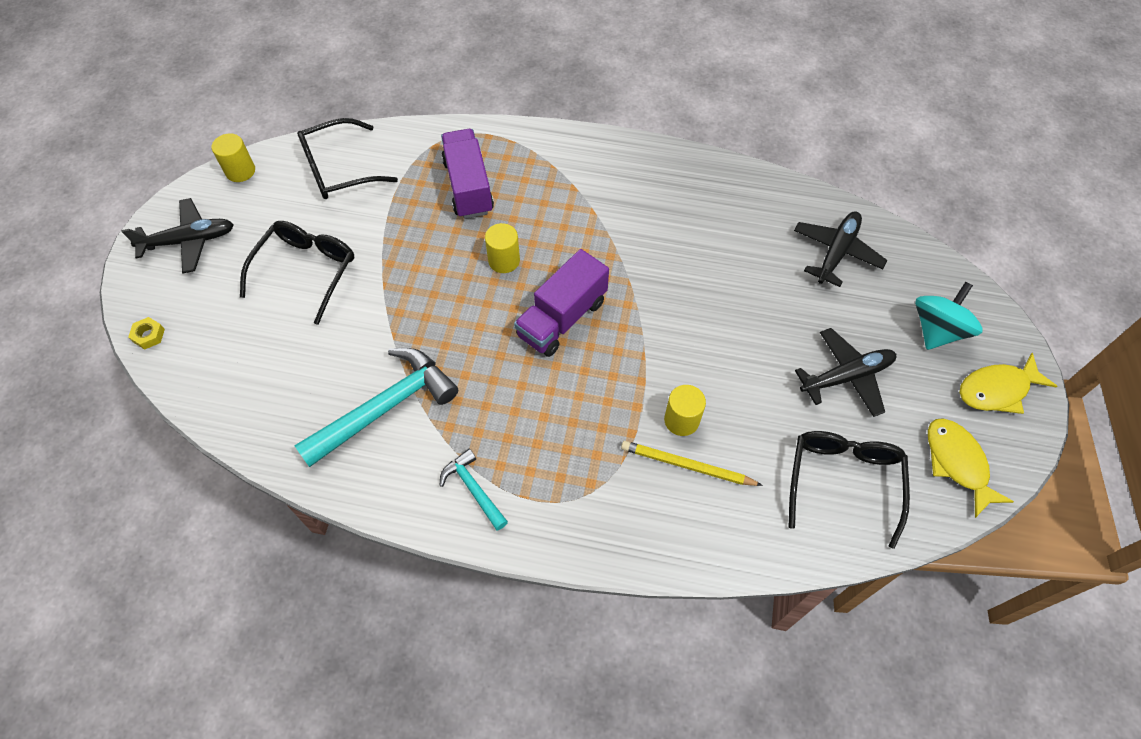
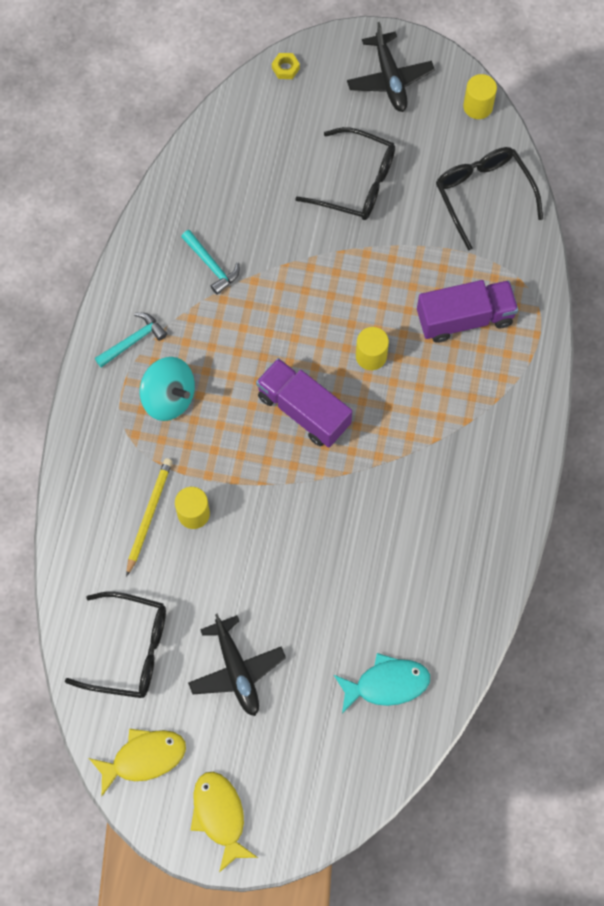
camera: 90 degrees right, 10 degrees up
turquoise hammer [294,348,458,467] -> turquoise hammer [181,230,240,295], size x0.52
black plane [794,211,887,287] -> turquoise fish [334,653,430,714]
turquoise spinning top [915,282,983,350] -> turquoise spinning top moved to [140,357,195,421]

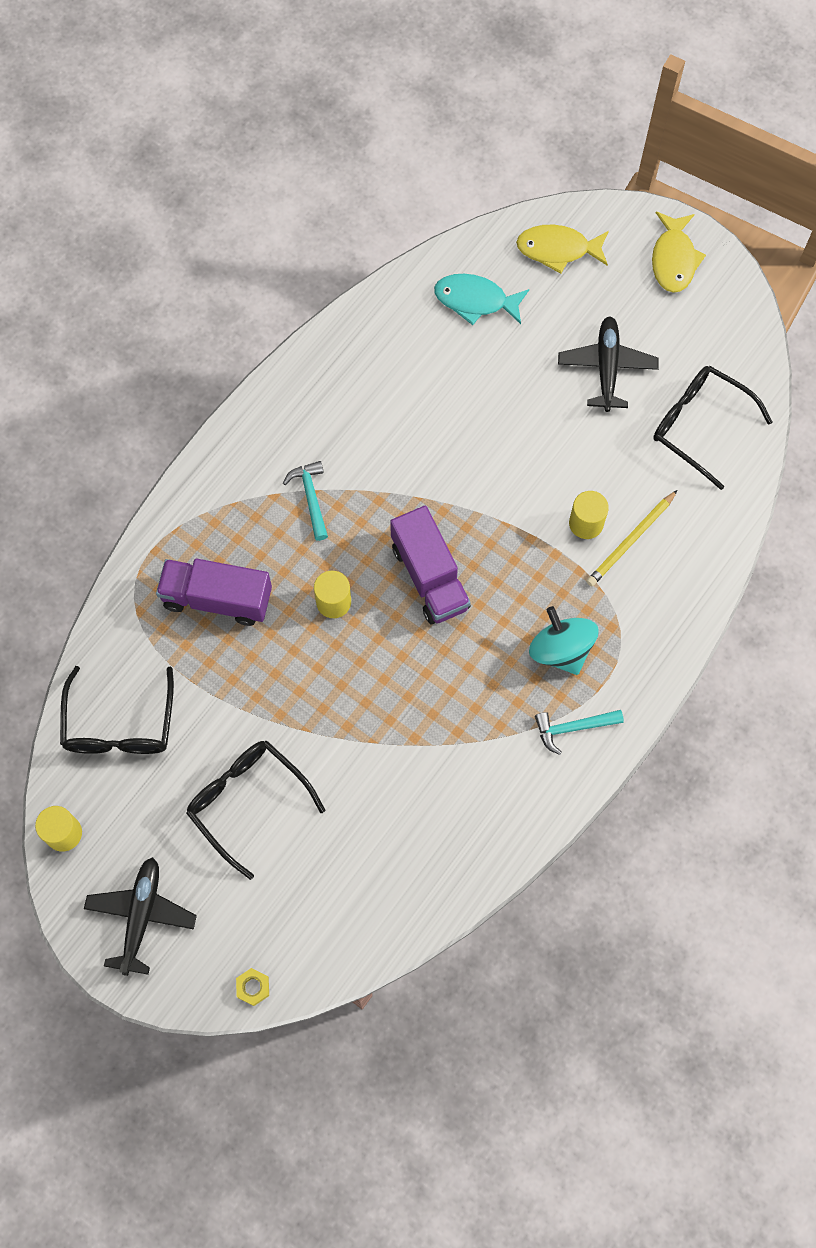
camera: 155 degrees left, 0 degrees up
yellow fish [89,729,186,796] -> yellow fish moved to [516,225,609,274]
turquoise hammer [181,230,240,295] -> turquoise hammer moved to [283,461,328,541]

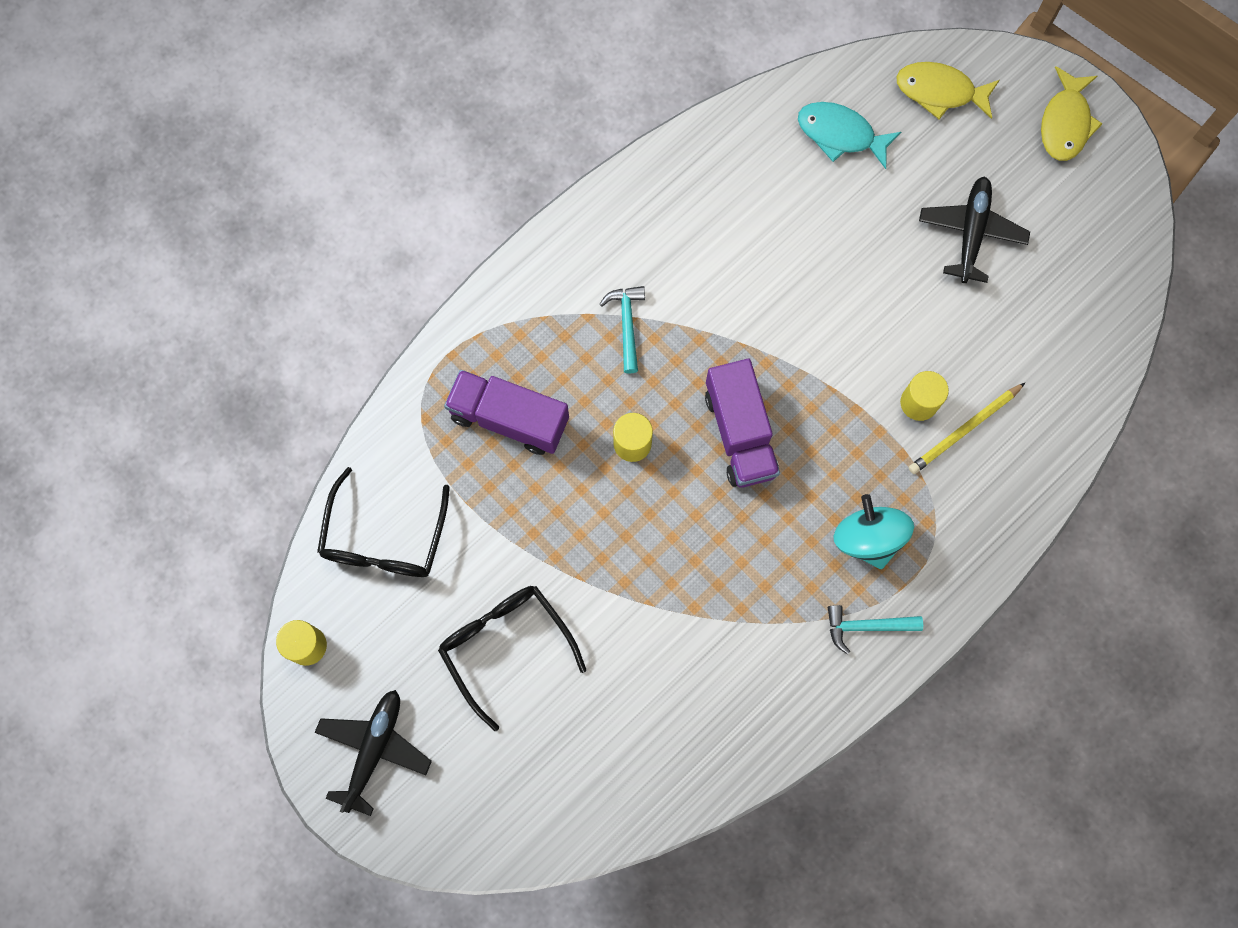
camera: 10 degrees right, 5 degrees up
yellow nut [236,968,269,1006] -> none
black glasses [653,366,772,490] -> none

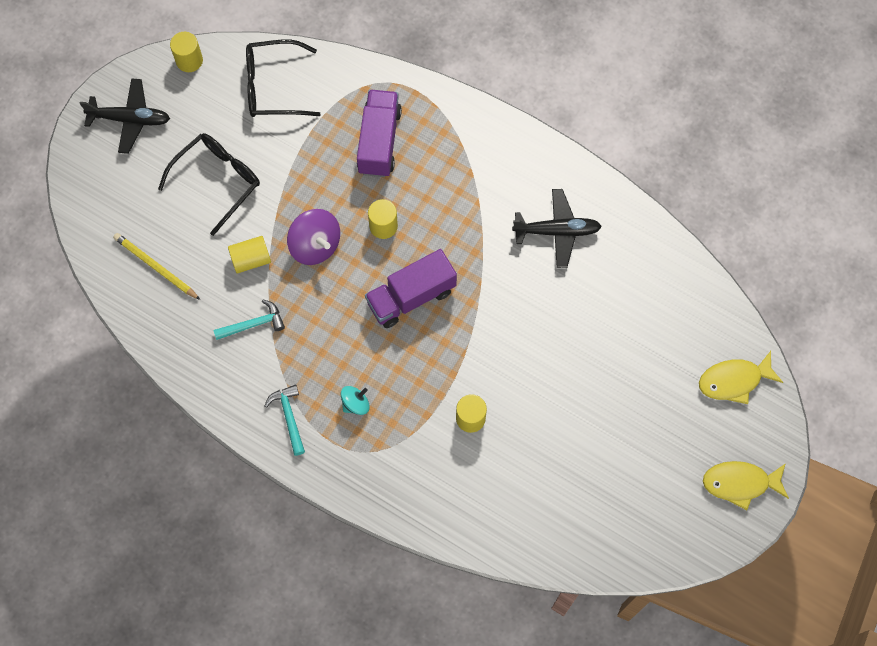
camera: 75 degrees right, 5 degrees down
turquoise hammer [600,286,645,374] -> turquoise hammer moved to [214,300,285,340]
turquoise fish [798,102,901,169] -> none
turquoise spinning top [833,494,914,569] -> turquoise spinning top [341,386,370,415], size x0.58
yellow fish [896,62,999,119] -> yellow fish turned 105 degrees counterclockwise [699,351,783,404]
yellow pencil [909,383,1025,474] -> yellow pencil moved to [113,233,200,300]
black plane [919,176,1030,283] -> black plane moved to [512,189,602,268]
none -> yellow cylinder [228,236,271,273]
none -> purple spinning top [287,209,340,265]

